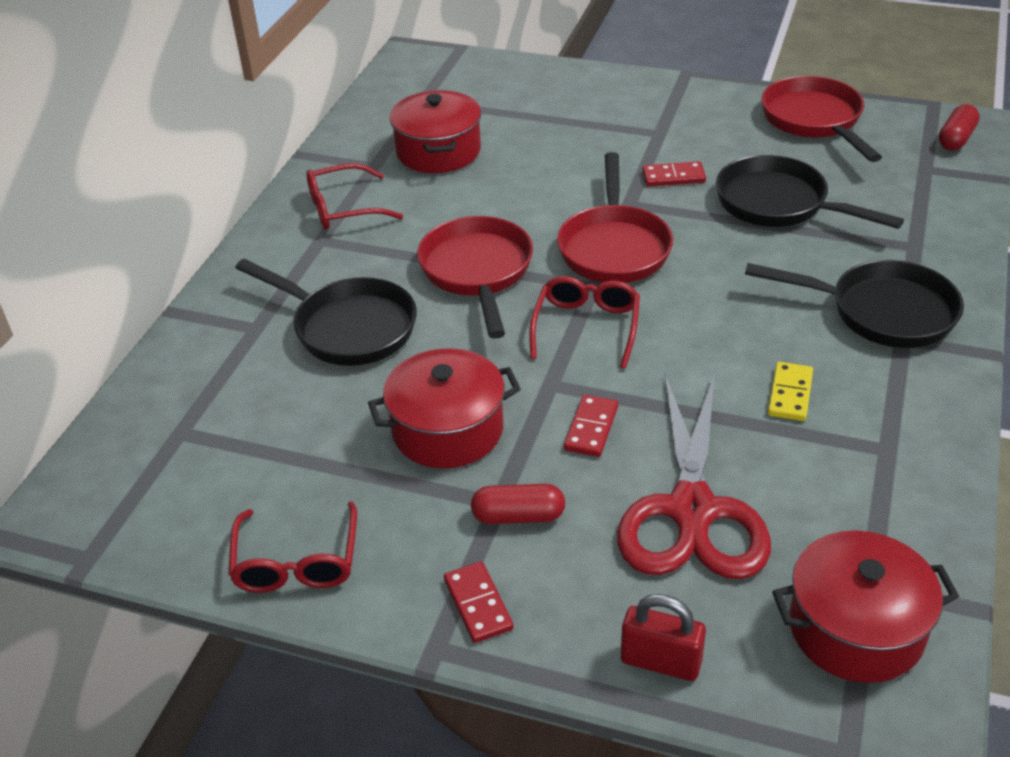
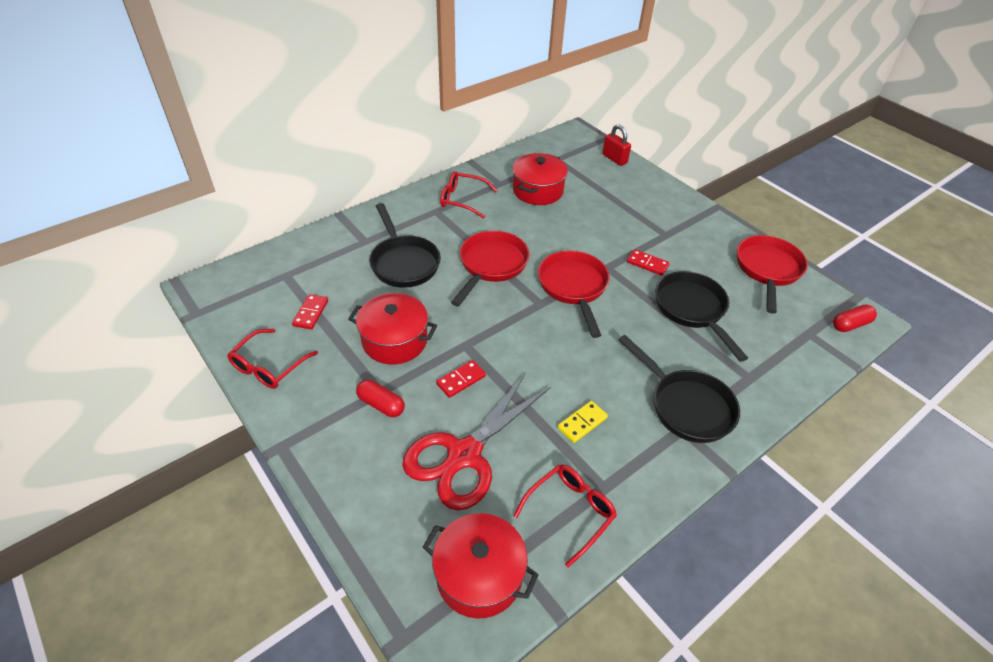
camera: 30 degrees right, 5 degrees up
red domino [444,561,514,643] -> red domino moved to [292,294,328,330]
red glasses [529,276,640,369] -> red glasses moved to [513,464,617,567]
red pan [557,152,673,283] -> red pan turned 135 degrees clockwise [538,251,610,338]
red padlock [621,594,706,681] -> red padlock moved to [602,124,631,166]

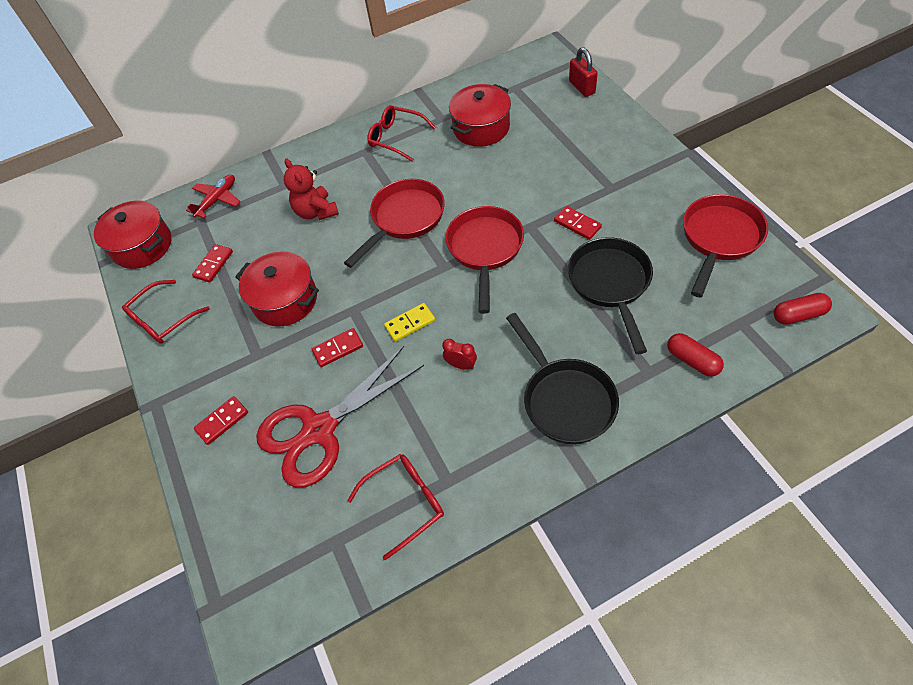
camera: 20 degrees right, 10 degrees up
red capsule [356,380,405,417] -> red capsule moved to [667,333,724,377]
black pan [369,203,441,288] -> red teddy bear [284,158,339,220]
red pot [423,513,539,619] -> red pot moved to [94,200,171,269]
yellow domino [558,401,608,443] -> yellow domino moved to [384,303,435,342]
none -> red plane [186,175,240,218]
none -> red domino [194,396,248,445]
none -> red clock [442,339,477,370]

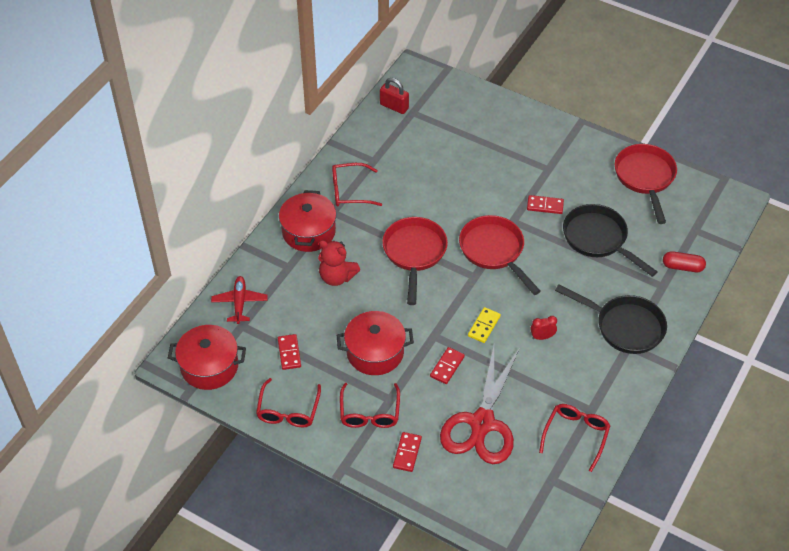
camera: 40 degrees left, 5 degrees down
red pot [449,84,511,147] -> red pot moved to [279,190,336,252]
red padlock [569,47,598,97] -> red padlock moved to [380,78,409,114]
red capsule [774,293,832,325] -> none
none -> red glasses [340,383,400,428]

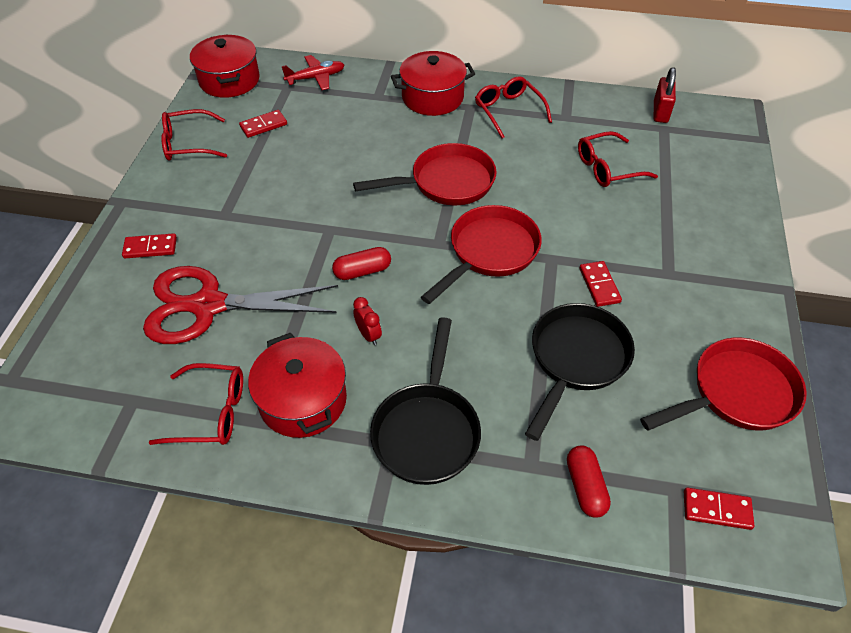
camera: 70 degrees right, 0 degrees up
red teddy bear [318,240,360,286] -> none
red pot [337,311,414,375] -> red pot moved to [248,333,347,438]
red glasses [340,383,400,428] -> red glasses moved to [578,131,658,187]
red domino [430,347,465,384] -> red domino moved to [684,488,755,530]
yellow domino [468,307,501,343] -> red capsule [332,247,391,280]

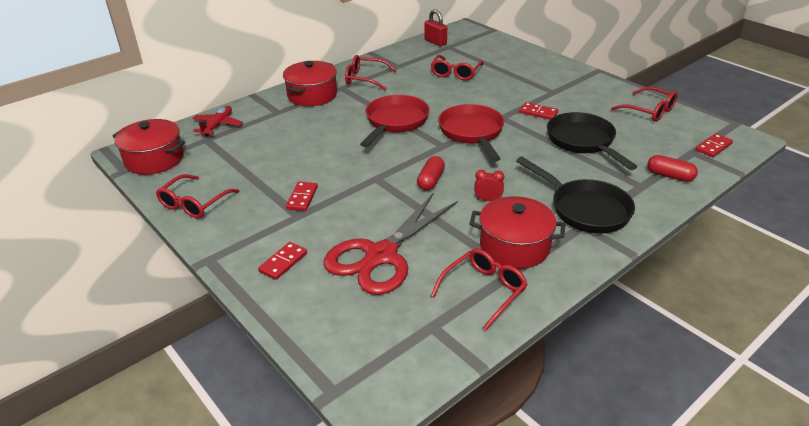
camera: 50 degrees left, 15 degrees down
red domino [239,110,287,138] -> red domino moved to [286,182,318,211]
red pan [640,338,807,431] -> red glasses [611,87,677,122]

